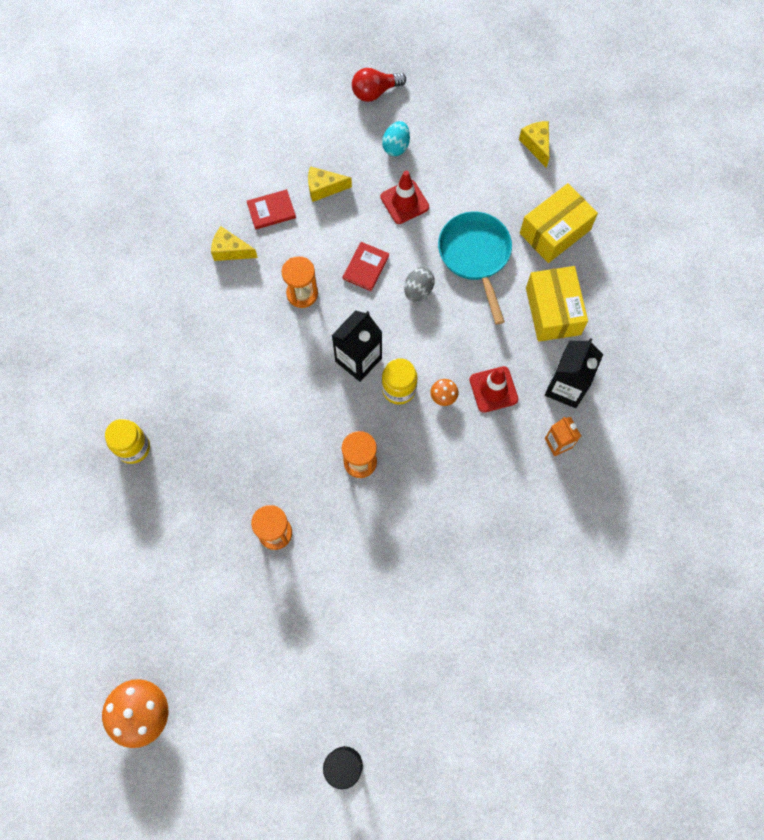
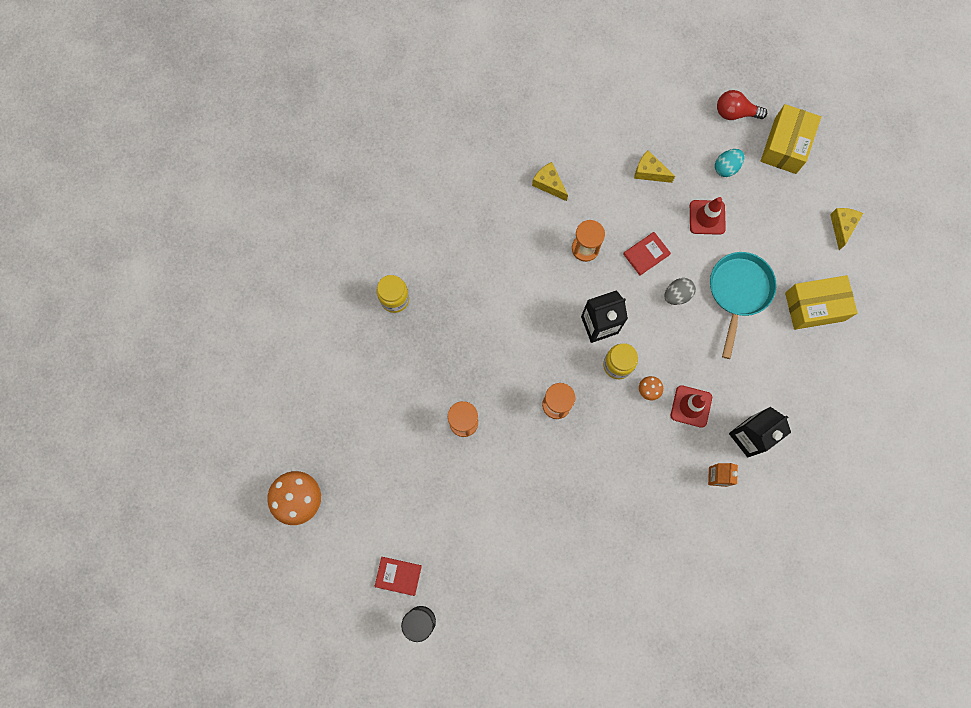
camera: 30 degrees right, 5 degrees up
red book [247,189,296,230] -> red book moved to [374,557,422,596]
yellow box [526,266,588,342] -> yellow box moved to [760,104,821,174]

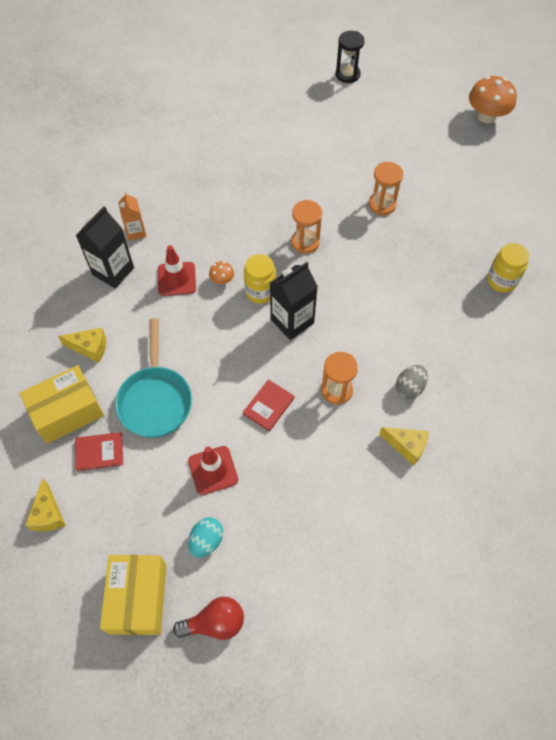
camera: 160 degrees right, 15 degrees down
red book [374,557,422,596] -> red book moved to [75,432,123,471]
yellow cheese [634,150,675,183] -> yellow cheese moved to [58,328,106,363]
grey egg [664,278,696,305] -> grey egg moved to [396,365,428,399]

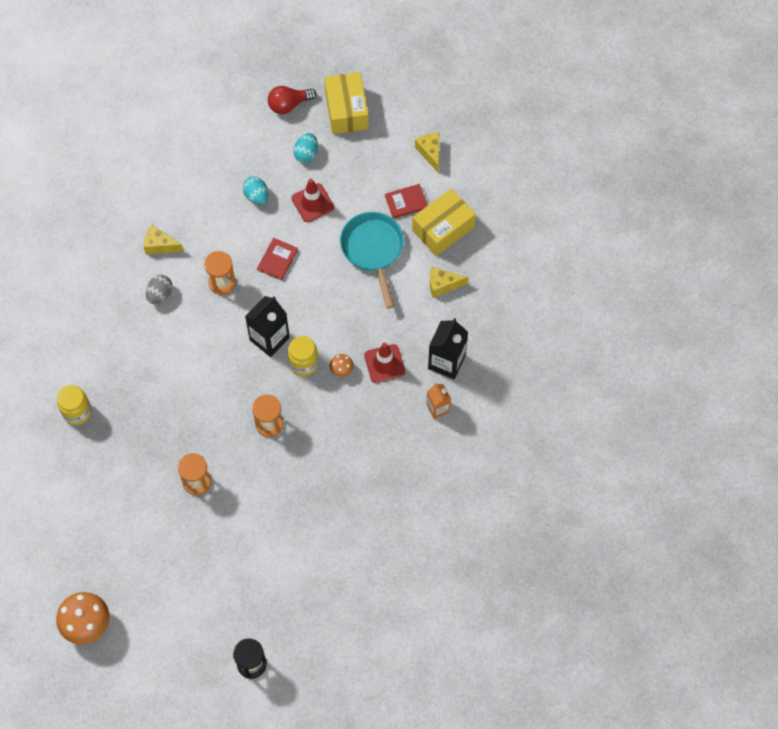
camera: 170 degrees right, 5 degrees up
none -> turquoise egg [243,177,269,205]

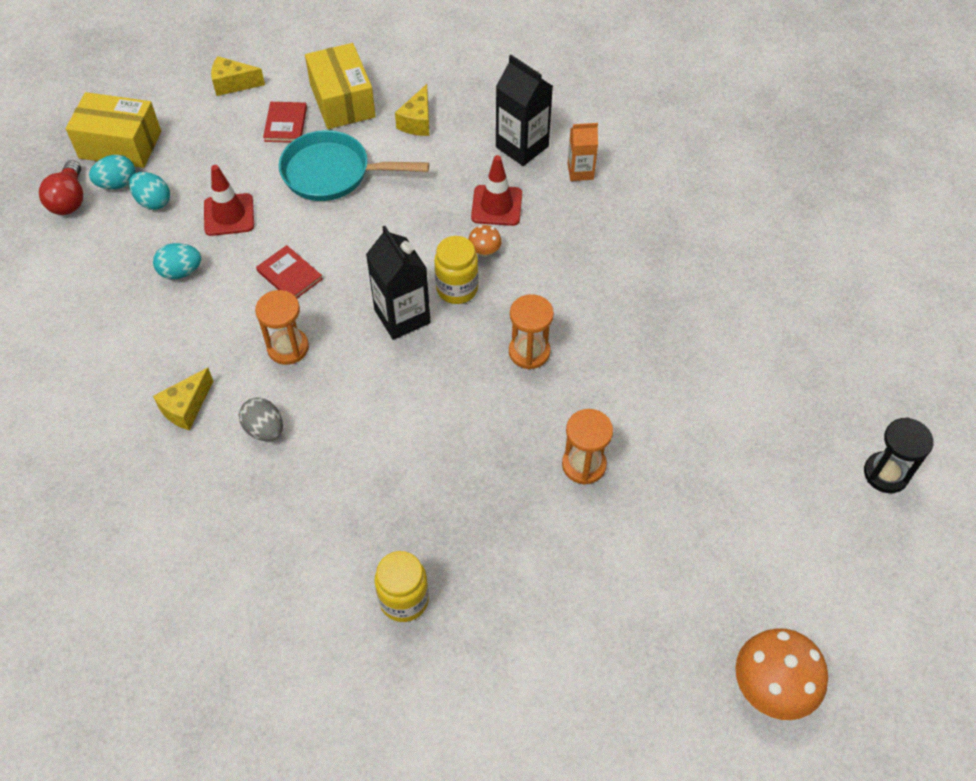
camera: 70 degrees left, 10 degrees down
none -> turquoise egg [89,155,136,189]

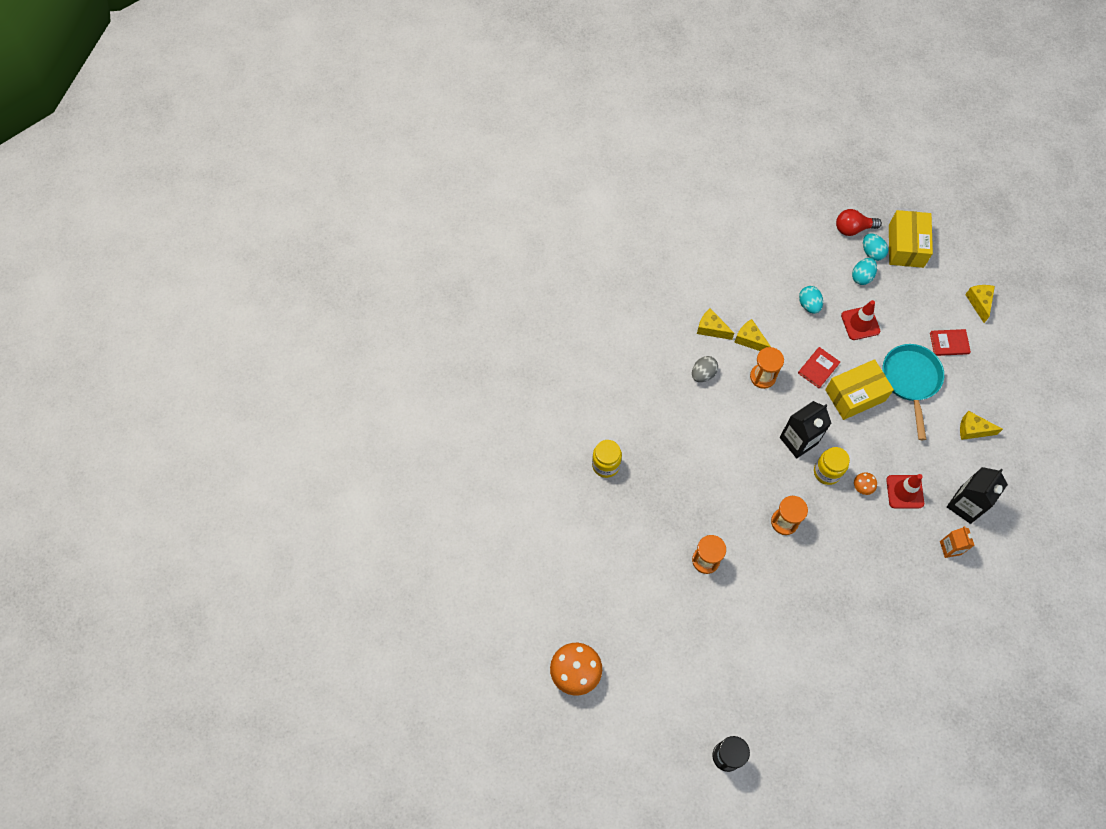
camera: 85 degrees right, 10 degrees up
yellow box [305,43,376,129] -> yellow box moved to [825,359,894,420]
none -> yellow cheese [734,319,771,351]

